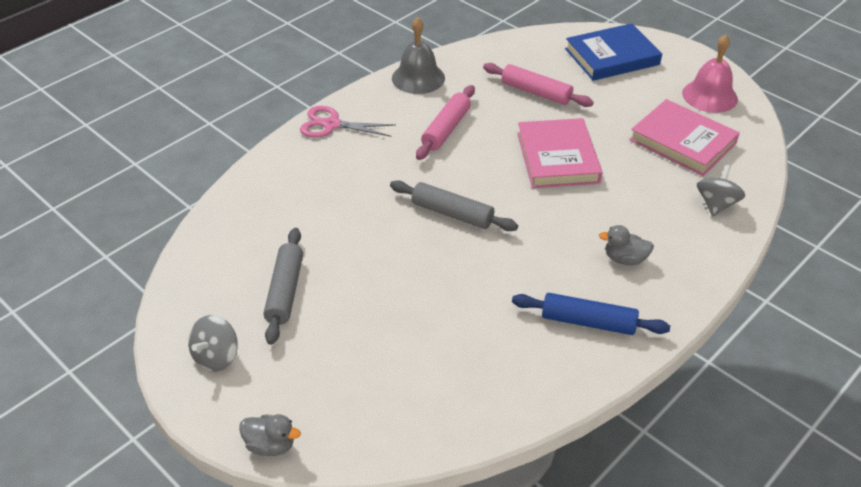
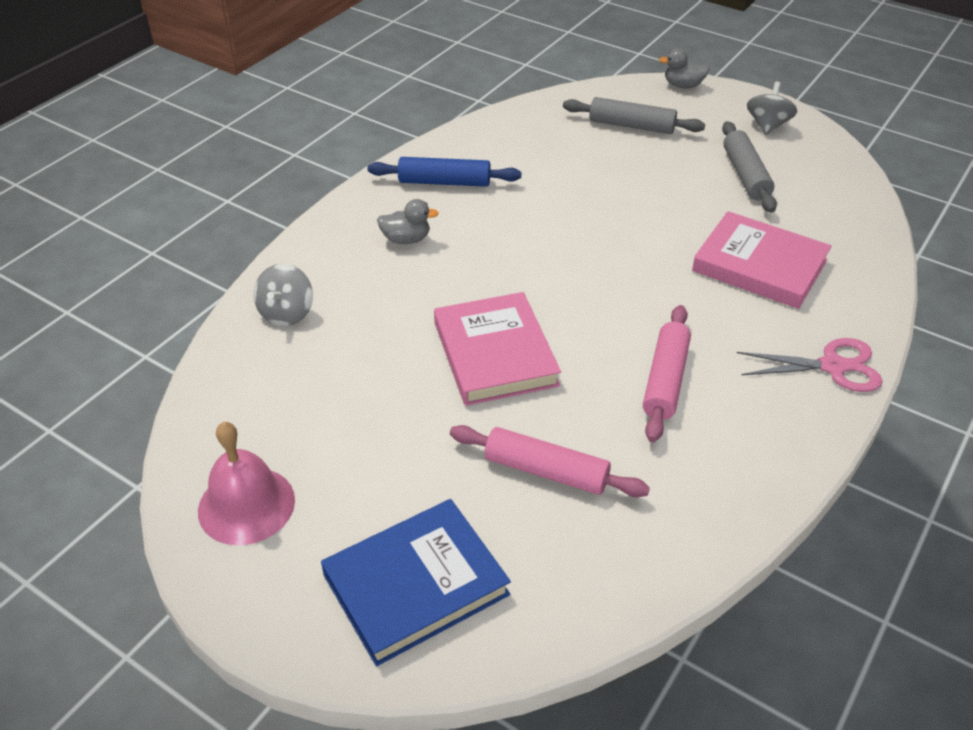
camera: 170 degrees right, 0 degrees up
grey rolling pin [390,180,518,231] -> grey rolling pin moved to [563,97,705,134]
grey bell [392,17,445,94] -> none
pink book [629,99,740,176] -> pink book moved to [692,211,832,309]

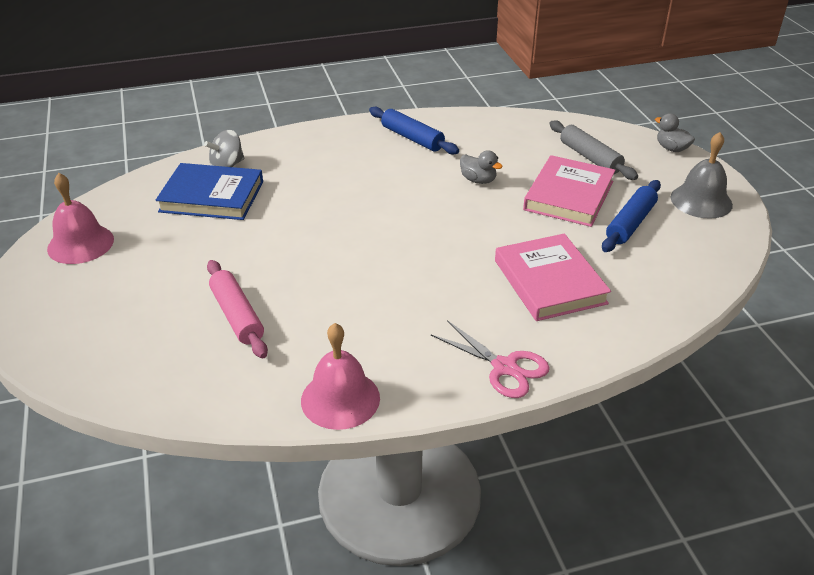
camera: 40 degrees right, 5 degrees down
blue book [321,499,511,666] -> blue book moved to [155,163,263,220]
grey duck [377,199,439,244] -> grey duck moved to [460,150,503,184]
pink book [434,292,561,406] -> pink book moved to [523,155,616,227]
pink rolling pin [643,305,691,442] -> none
grey rolling pin [722,121,777,213] -> blue rolling pin [602,180,661,252]
grey spinning top [747,82,797,136] -> grey bell [671,132,733,219]
none -> pink bell [301,323,380,430]

